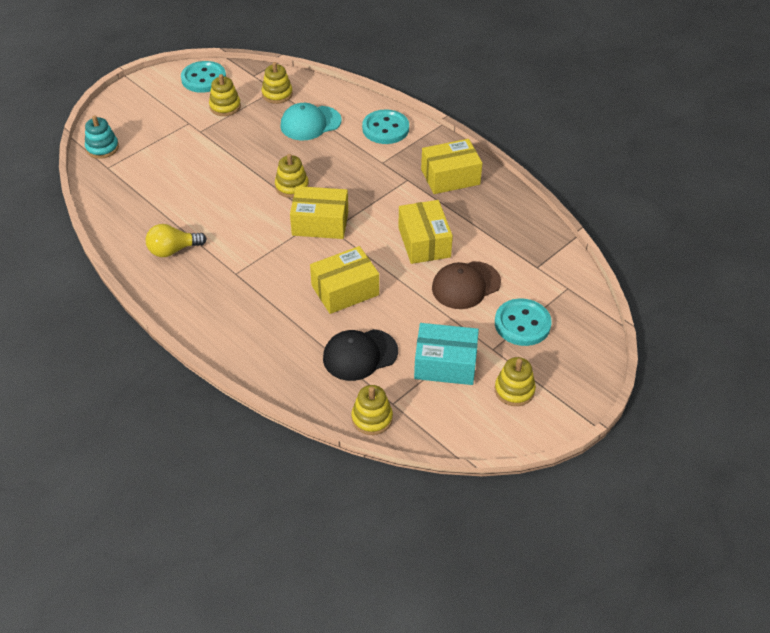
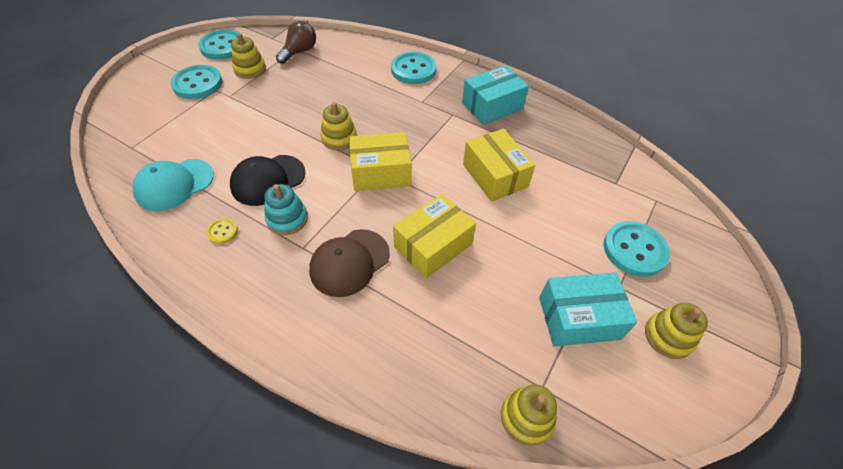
camera: 15 degrees left, 5 degrees up
turquoise stacking toy [85,115,119,159] -> turquoise stacking toy moved to [264,184,308,235]
yellow light bulb [146,224,207,257] -> yellow button [206,218,238,244]
yellow stacking toy [262,62,293,104] -> brown light bulb [276,21,316,64]
turquoise cap [280,103,341,140] -> turquoise cap moved to [132,159,214,211]
black cap [323,329,398,381] -> black cap moved to [230,155,306,206]
yellow box [421,139,483,194] -> turquoise box [462,65,529,125]
brown cap [432,261,501,309] -> brown cap moved to [309,229,390,297]
none -> turquoise button [171,65,222,99]

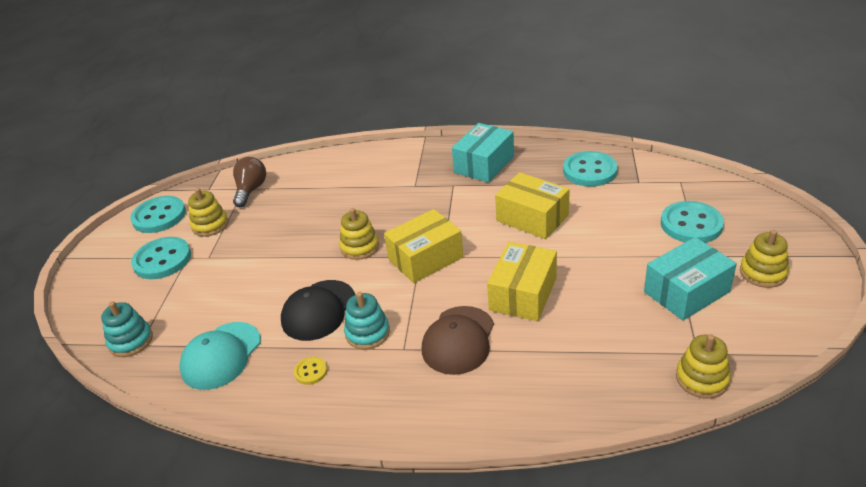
camera: 20 degrees left, 15 degrees down
turquoise button [391,52,437,84] -> turquoise button moved to [563,151,618,187]
none -> turquoise stacking toy [101,301,153,357]

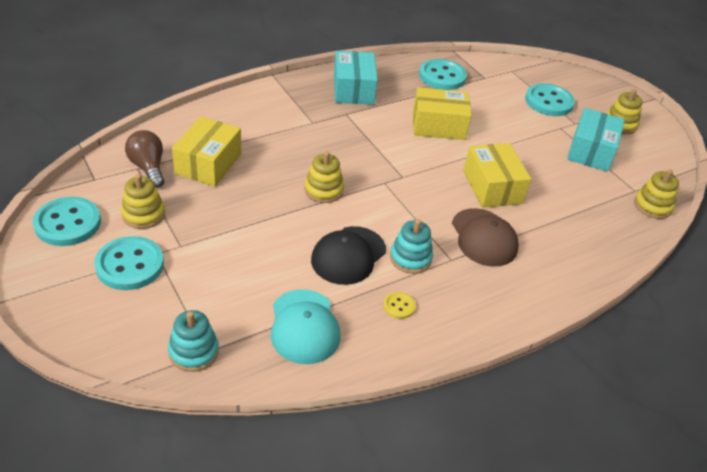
camera: 45 degrees left, 5 degrees up
black cap [281,280,355,341] -> black cap turned 45 degrees clockwise [311,226,386,285]
yellow box [384,209,463,283] -> yellow box moved to [172,116,241,187]

